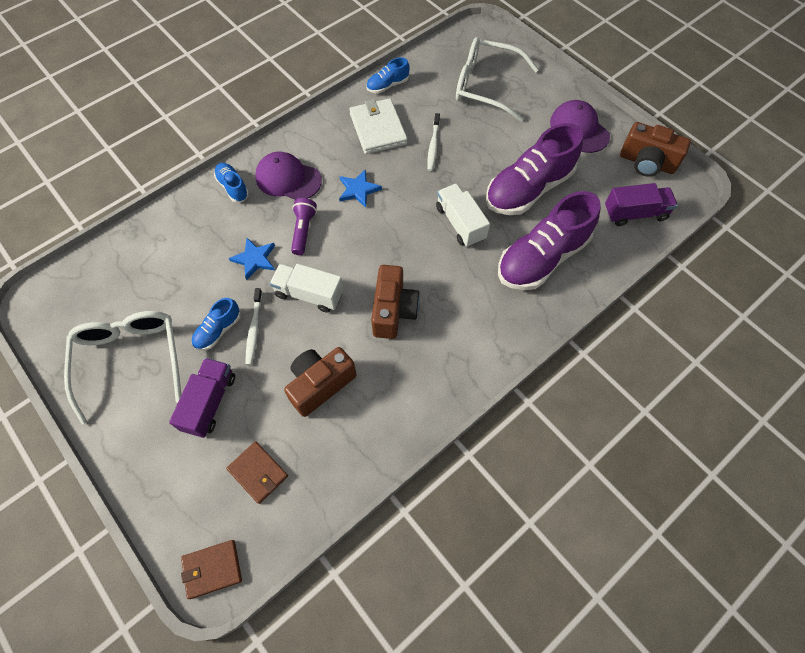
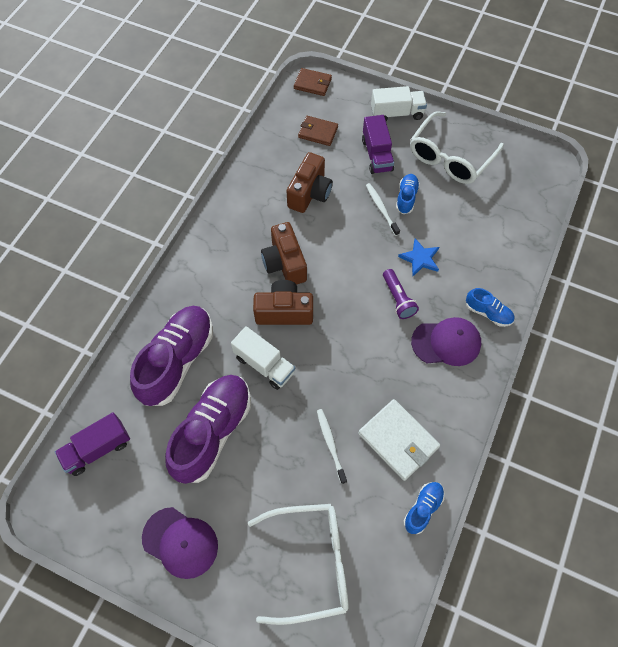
camera: 155 degrees right, 0 degrees up
white glasses [64,311,181,424] -> white glasses turned 75 degrees clockwise [410,111,504,184]
brown wallet [181,540,242,599] -> brown wallet turned 60 degrees clockwise [294,68,332,96]
white truck [270,264,344,312] -> white truck moved to [371,86,427,121]
blue star [339,169,382,208] -> none
brown camera [620,122,691,177] -> brown camera moved to [253,280,313,325]

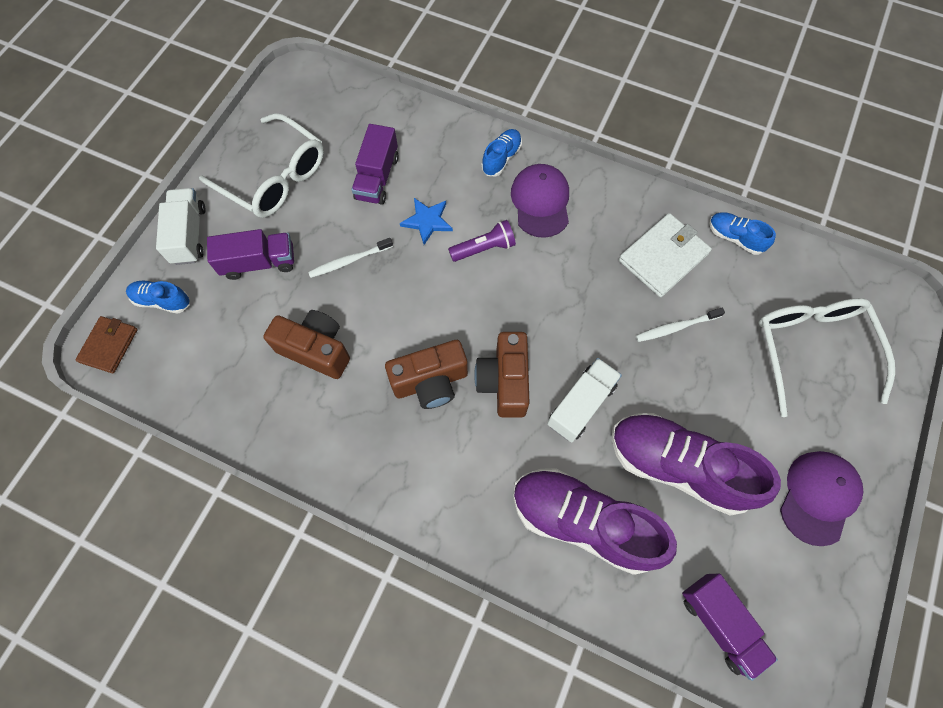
camera: 90 degrees left, 5 degrees up
brown wallet [298,116,338,146] -> none
blue shoe [396,174,420,214] -> blue shoe moved to [126,280,190,314]
none -> purple truck [351,124,399,205]

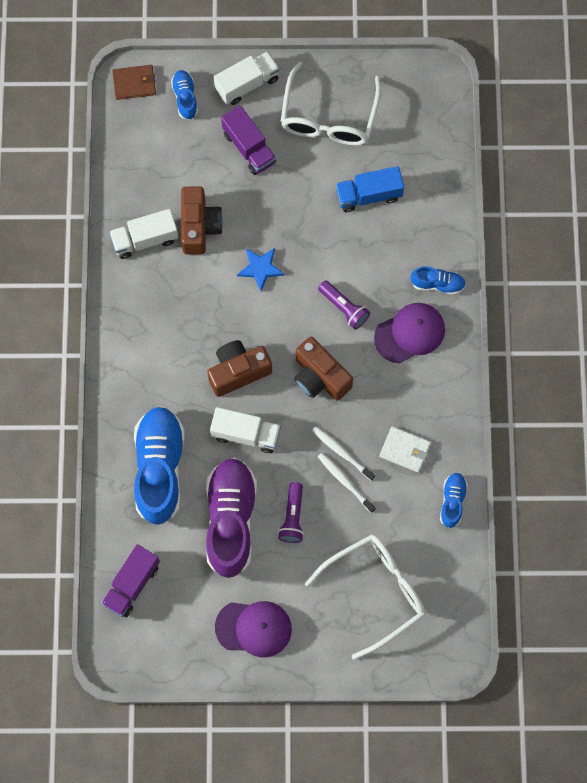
camera: 65 degrees right, 5 degrees up
white toothbrush [308,238,393,278] -> white toothbrush moved to [312,427,375,481]
purple truck [351,124,399,205] -> blue truck [336,166,404,212]
brown camera [385,340,468,409] -> brown camera moved to [294,337,353,400]
blue star [400,198,453,245] -> blue star moved to [237,248,284,291]
purple shoe [513,468,677,575] -> blue shoe [134,406,185,525]
white wallet [619,213,712,297] -> white wallet [379,426,431,473], size x0.65
none -> white truck [109,209,179,259]
none -> purple flashlight [278,482,304,543]

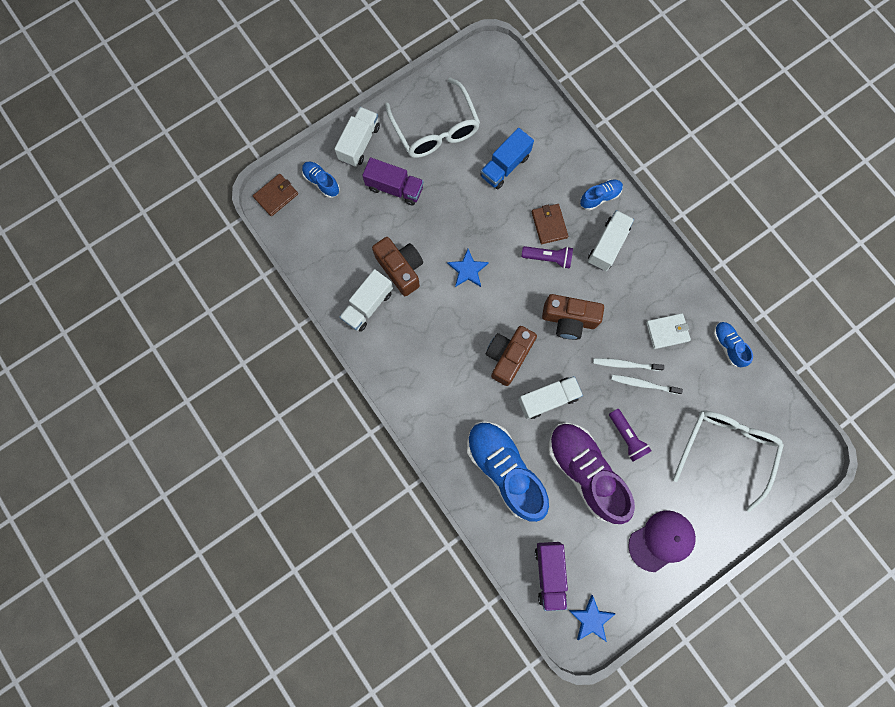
camera: 35 degrees left, 5 degrees up
purple cap [374,303,445,363] -> white truck [588,210,634,271]
none -> brown wallet [532,204,568,244]
none -> blue star [569,595,615,642]

